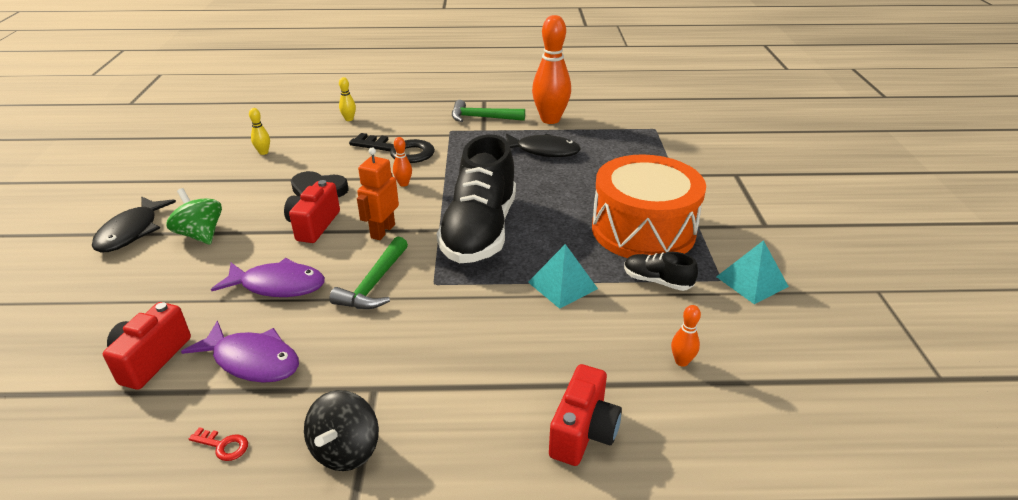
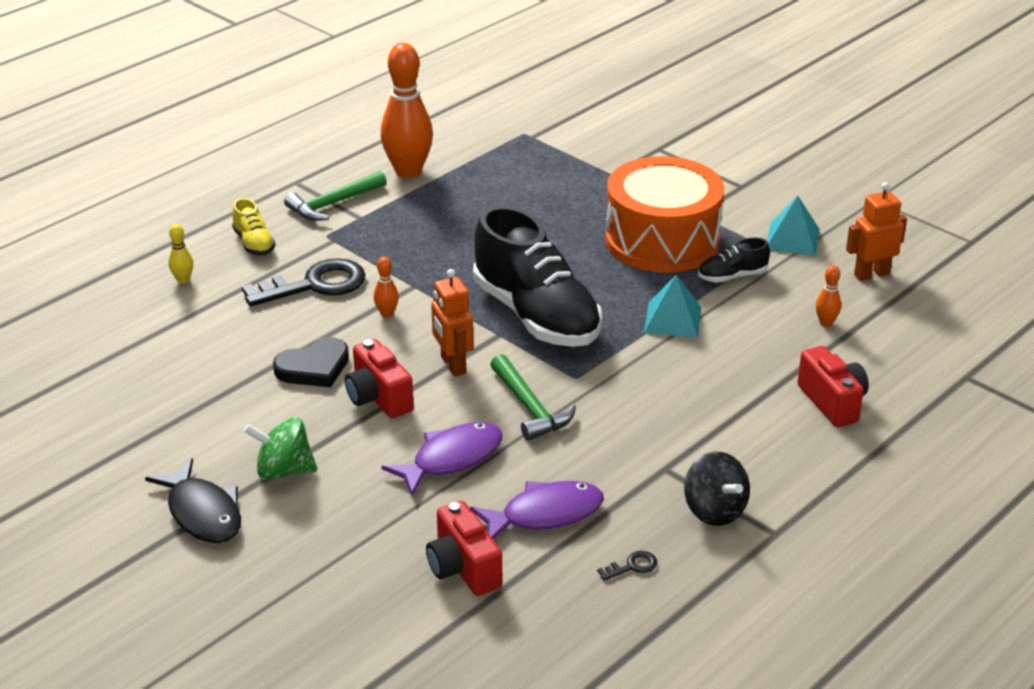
camera: 45 degrees left, 0 degrees up
red key [189,427,248,461] -> black key [597,551,657,581]
yellow bowling pin [249,108,270,155] -> none
black fish [506,133,581,157] -> none
none -> yellow shoe [232,198,275,255]
none -> orange robot [846,182,907,281]

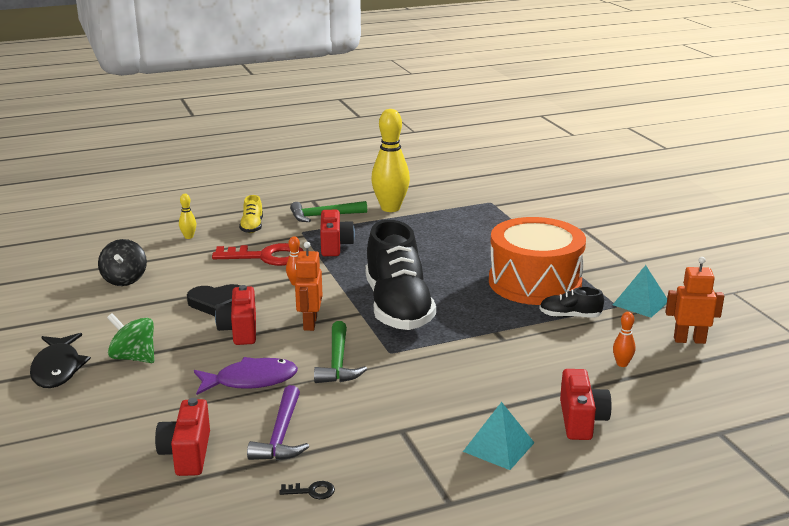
camera: 25 degrees right, 10 degrees down
black key [242,258,366,306] -> red key [212,243,304,266]
orange bowling pin [381,43,433,178] -> yellow bowling pin [371,109,410,212]
purple fish [470,481,604,540] -> purple hammer [247,385,309,460]
turquoise pyramid [644,275,701,338] -> turquoise pyramid moved to [463,402,535,470]
black spinning top [684,452,750,526] -> black spinning top moved to [98,239,147,286]
none -> red camera [320,210,355,256]

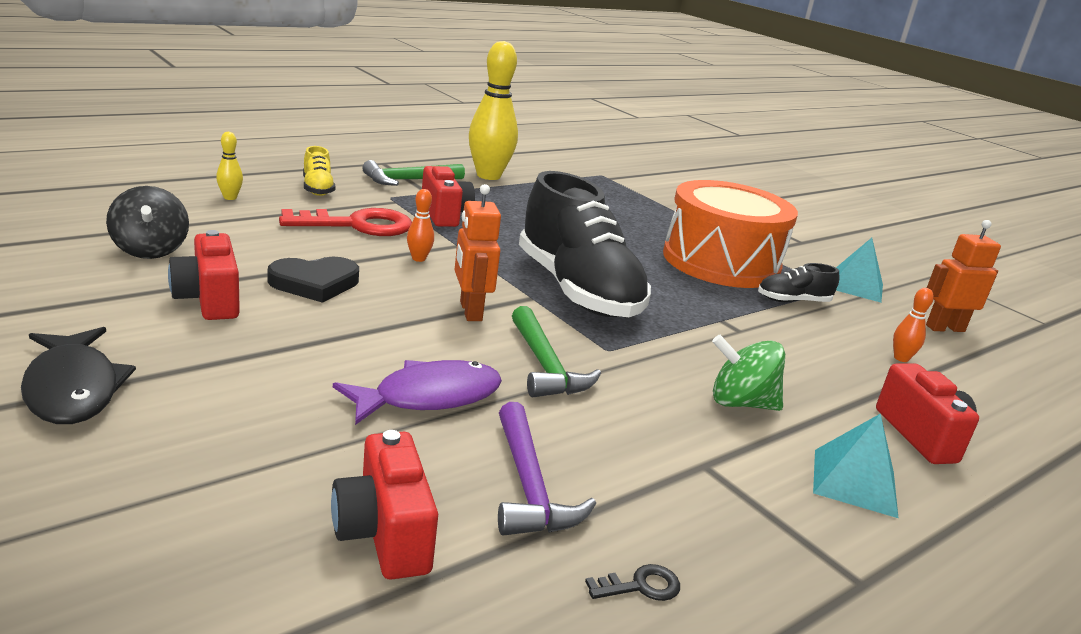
camera: 20 degrees left, 0 degrees up
green spinning top [107,313,154,363] -> green spinning top moved to [712,335,785,411]
red camera [215,285,256,345] -> red camera moved to [168,230,240,320]

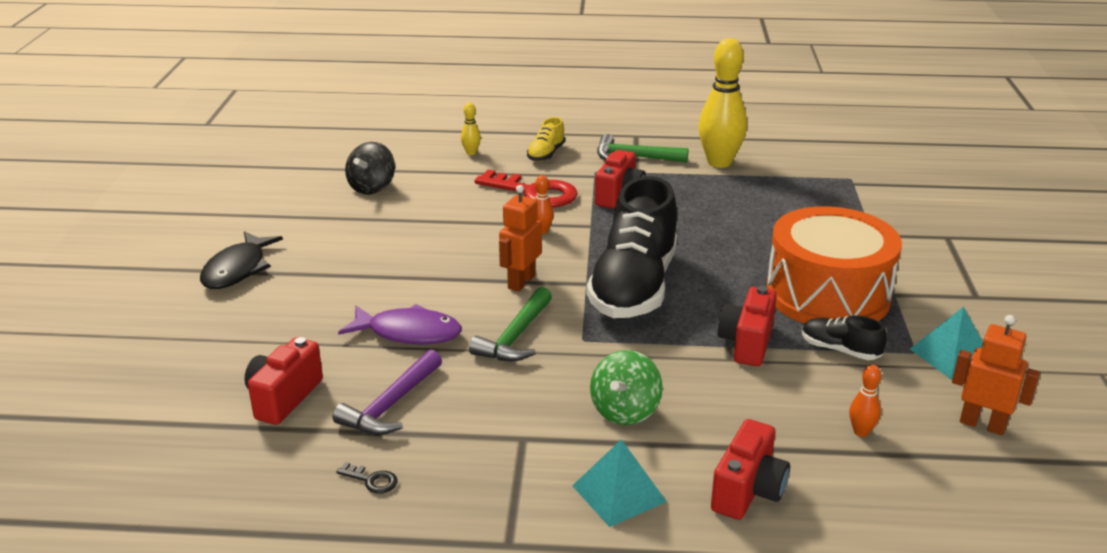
camera: 45 degrees right, 5 degrees up
red camera [168,230,240,320] -> red camera moved to [717,286,777,366]
black heart [268,257,359,303] -> none
green spinning top [712,335,785,411] -> green spinning top turned 120 degrees counterclockwise [590,350,663,425]

